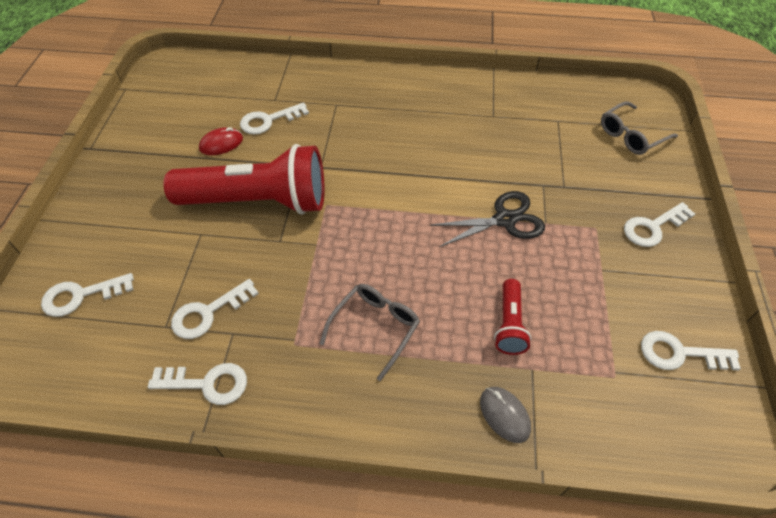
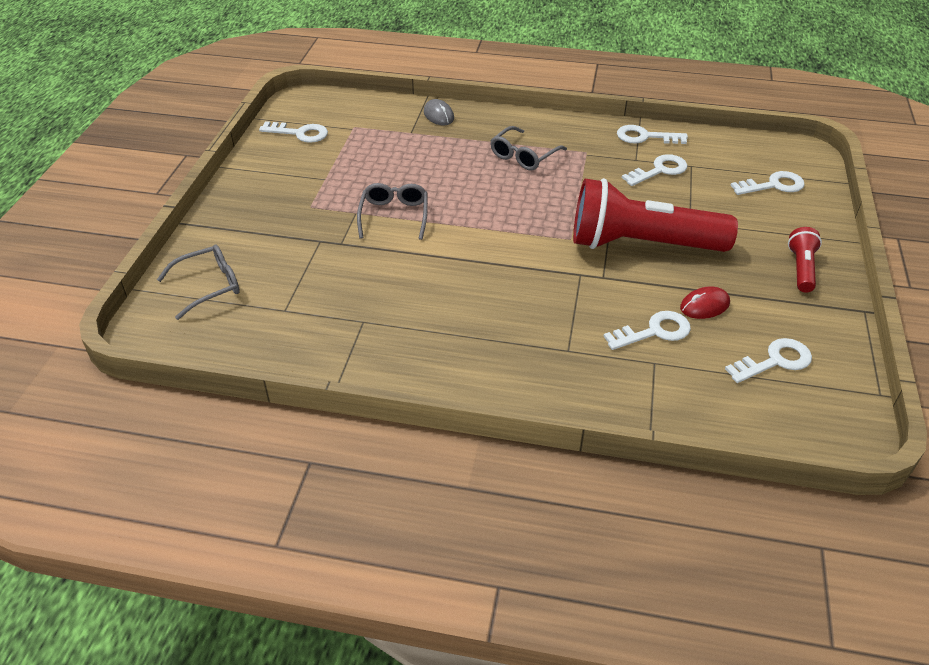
camera: 175 degrees left, 10 degrees down
black scissors [430,191,545,247] -> grey glasses [357,183,428,240]
red flashlight [494,279,531,355] -> red flashlight moved to [788,227,822,293]
white key [624,202,695,247] -> white key moved to [725,338,812,383]

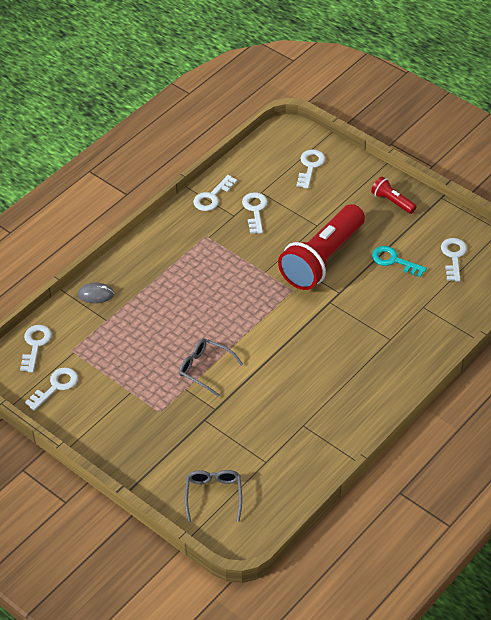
camera: 60 degrees left, 5 degrees up
grey glasses [490,126,567,170] -> none
white key [603,311,691,350] -> white key moved to [20,325,52,372]
red mouse [680,286,730,319] -> turquoise key [372,246,427,277]

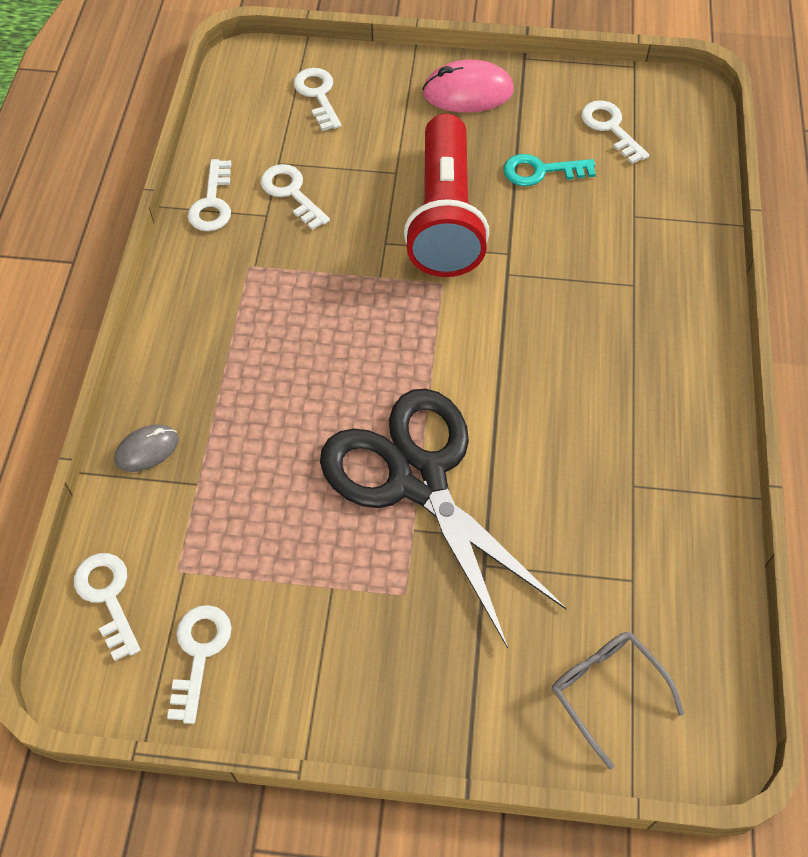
camera: 35 degrees left, 10 degrees up
grey glasses [179,338,243,397] -> black scissors [320,389,567,649]
red flashlight [371,177,417,214] -> pink mouse [422,60,514,113]

